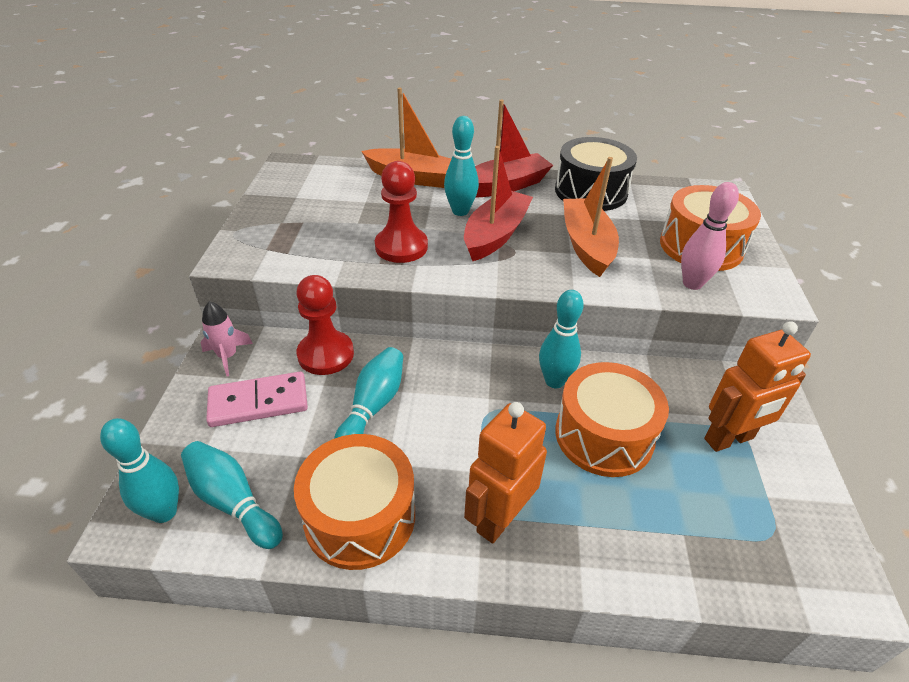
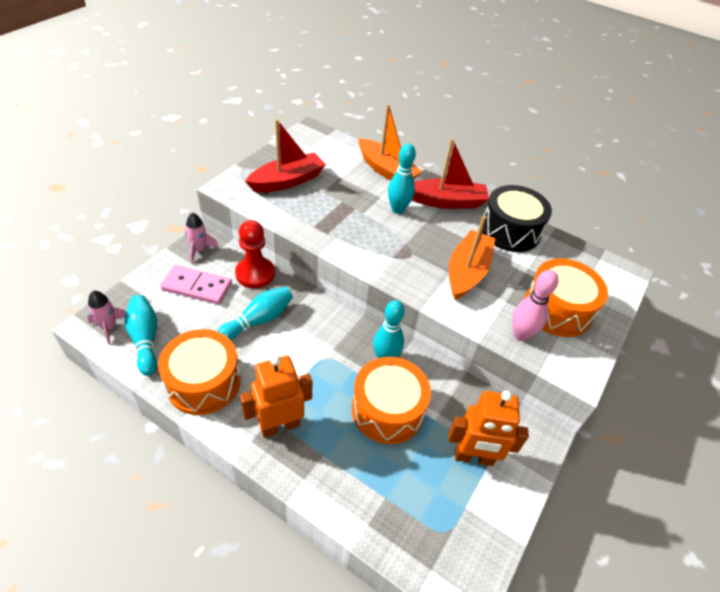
camera: 25 degrees right, 5 degrees up
turquoise bowling pin [100,418,179,523] -> pink rocket [87,291,126,345]
red pawn [375,161,428,263] -> none
red boat [464,146,533,261] -> red boat moved to [245,119,326,192]

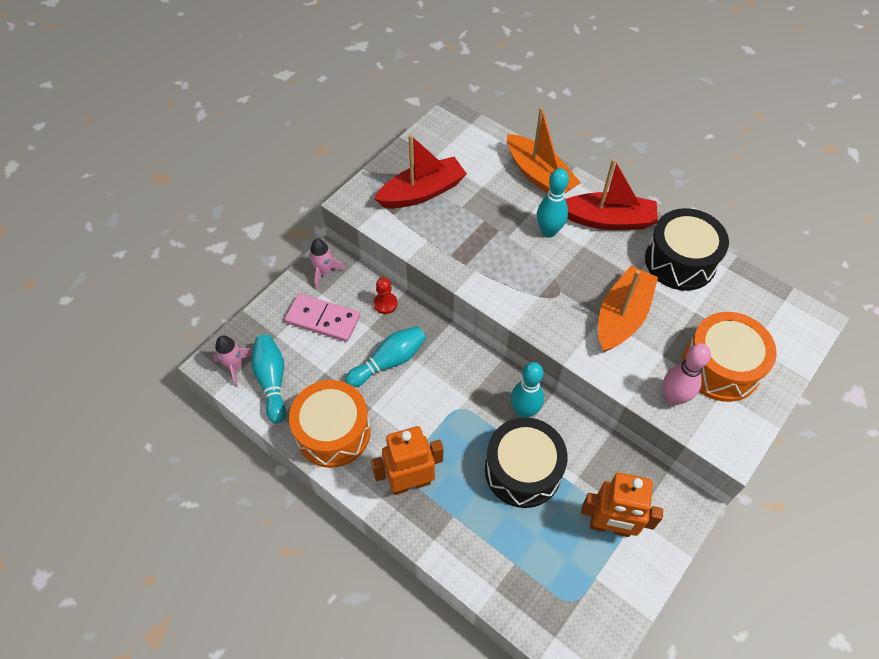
camera: 10 degrees right, 10 degrees up
red pawn [235,220,275,289] -> red pawn [373,277,397,314], size x0.56
orange drum [352,357,431,444] -> black drum [485,417,568,508]

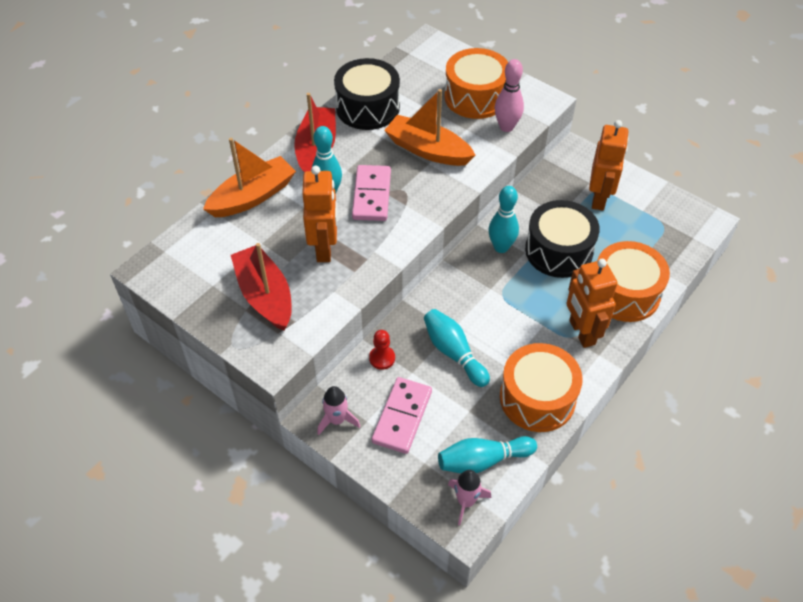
camera: 90 degrees left, 5 degrees down
none -> orange robot [302,166,337,262]
none -> pink domino [352,165,391,221]
none -> orange drum [597,241,670,322]

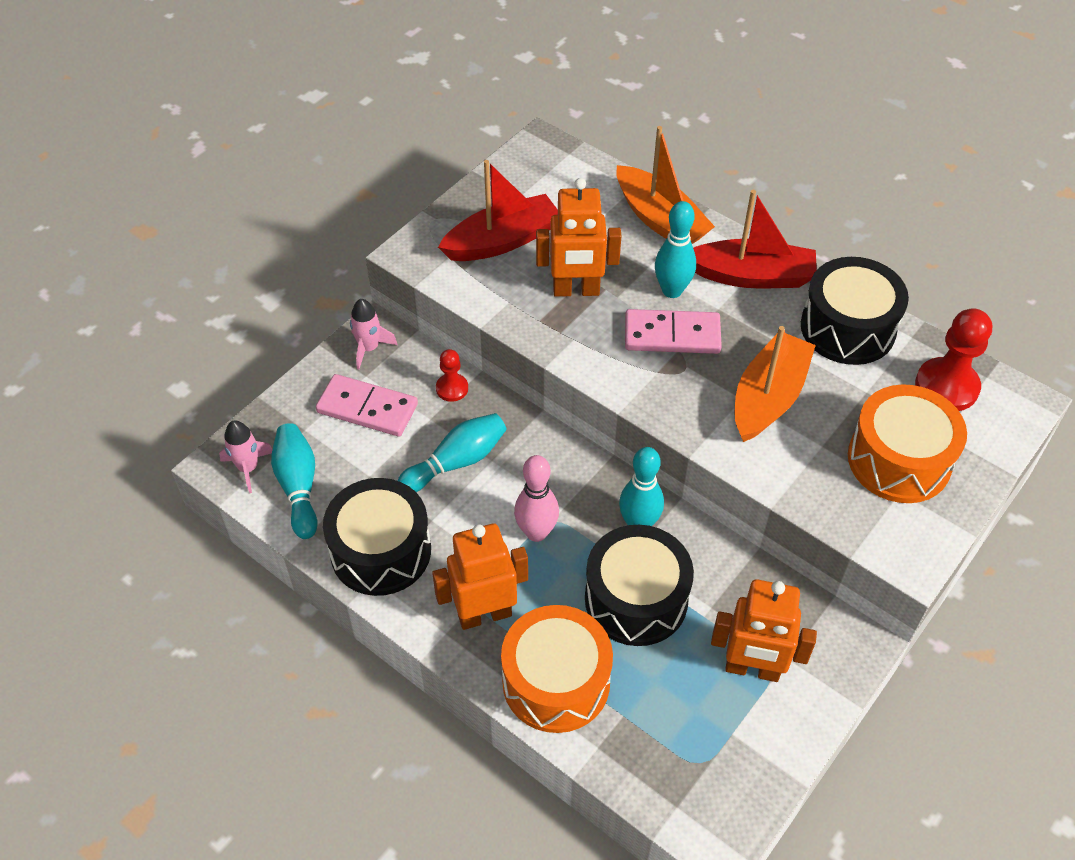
camera: 90 degrees right, 0 degrees up
pink bowling pin [495,59,524,132] -> pink bowling pin moved to [514,455,559,542]
orange drum [500,343,583,432] -> black drum [323,478,431,596]
none -> red pawn [915,308,992,411]

